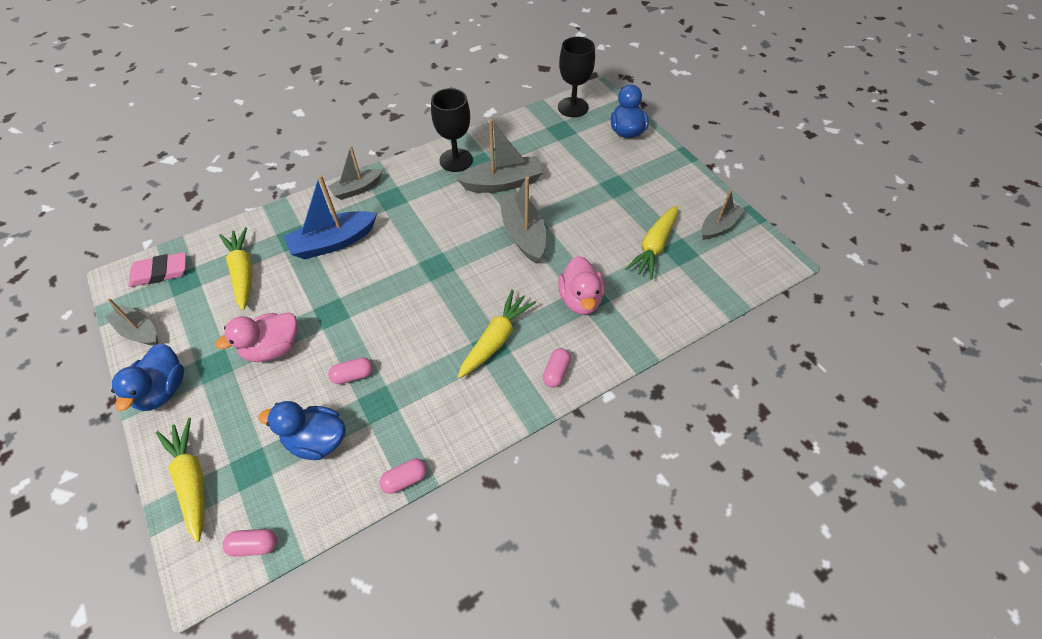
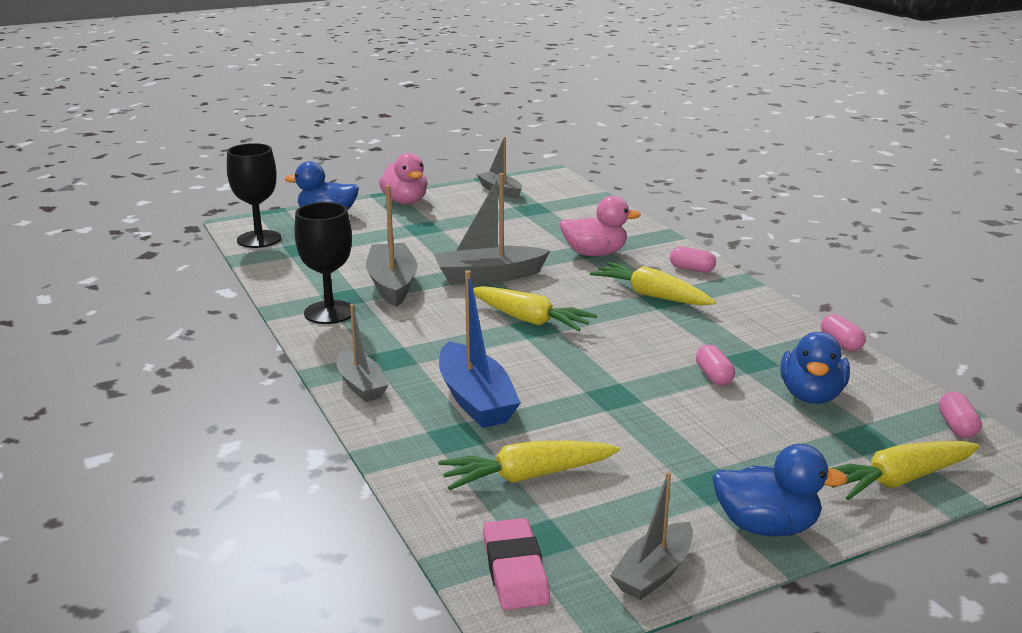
camera: 85 degrees left, 30 degrees down
pink duck [216,313,298,362] -> pink duck moved to [379,153,427,204]
yellow carrot [625,205,677,279] -> yellow carrot moved to [473,286,597,331]

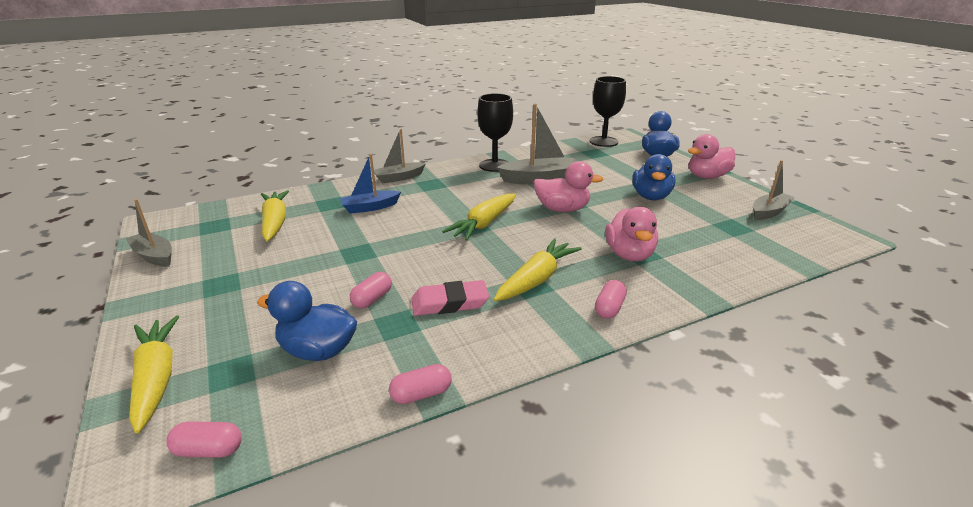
camera: 90 degrees right, 5 degrees up
grey boat [434,173,551,285] -> pink duck [533,161,603,212]
blue boat [439,270,521,428] -> blue boat [340,154,401,214], size x0.65
pink eraser [483,518,550,610] -> pink eraser moved to [411,280,489,316]
pink capsule [696,345,735,386] -> pink capsule turned 45 degrees counterclockwise [350,272,392,309]
blue duck [712,444,848,537] -> blue duck moved to [632,154,675,200]

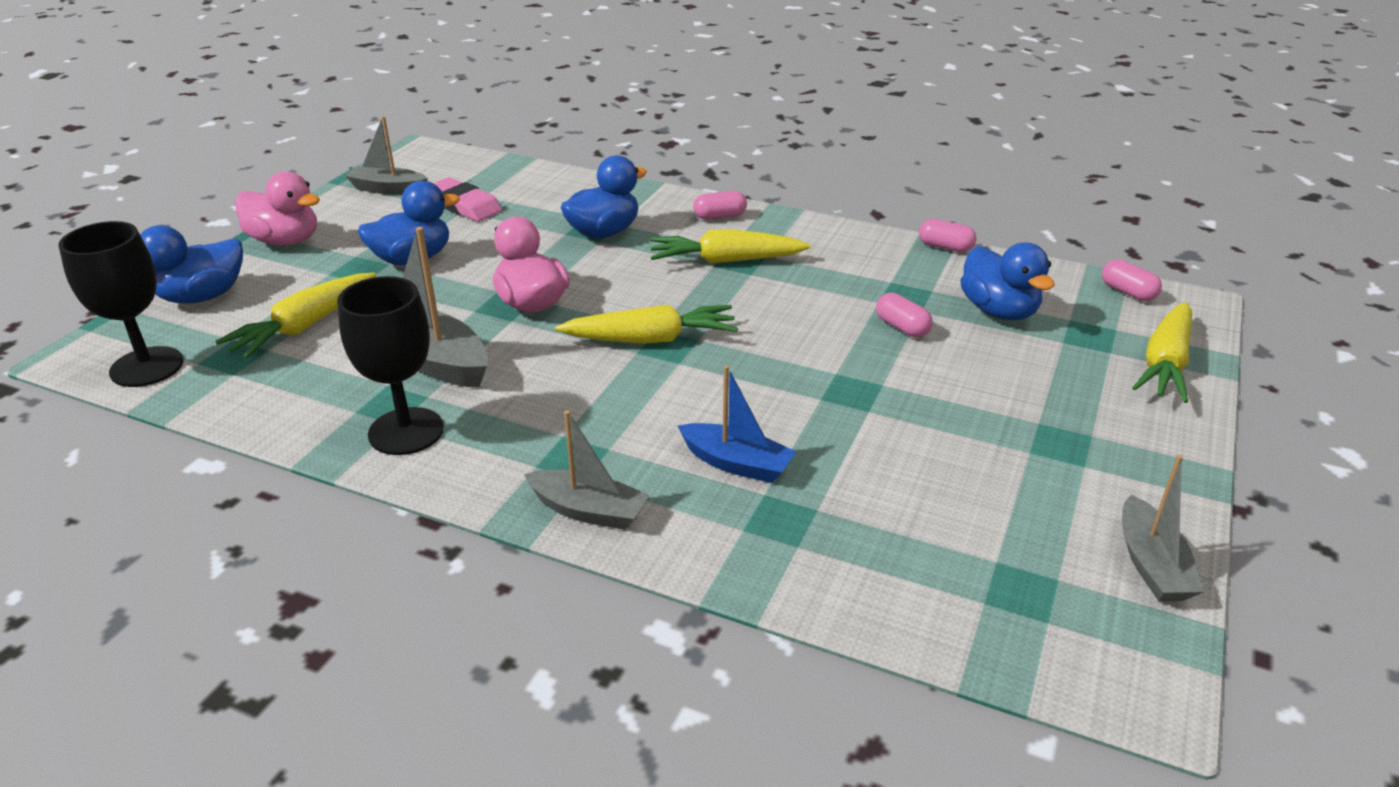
camera: 130 degrees left, 5 degrees up
yellow carrot [261,190,289,241] -> yellow carrot moved to [215,273,376,359]
pink capsule [350,272,392,309] -> pink capsule turned 60 degrees clockwise [876,293,933,337]
pink eraser [411,280,489,316] -> pink eraser moved to [433,177,502,222]
pink duck [605,207,658,261] -> blue duck [560,155,647,239]

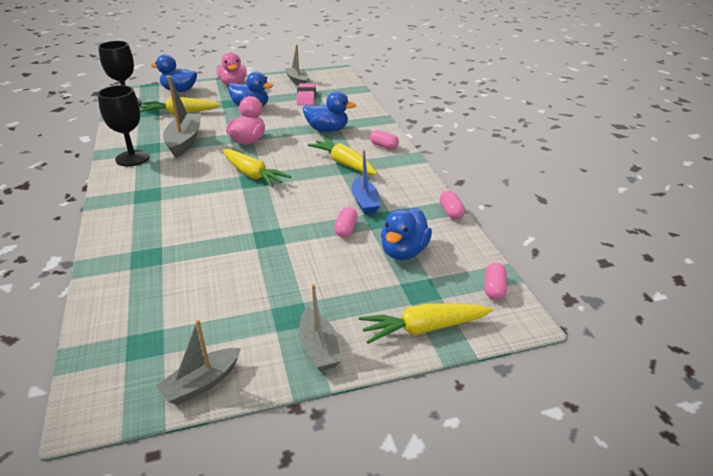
camera: 50 degrees right, 0 degrees up
grey boat [524,410,649,530] -> grey boat moved to [299,284,341,371]
blue boat [678,365,797,483] -> blue boat moved to [352,150,380,214]

